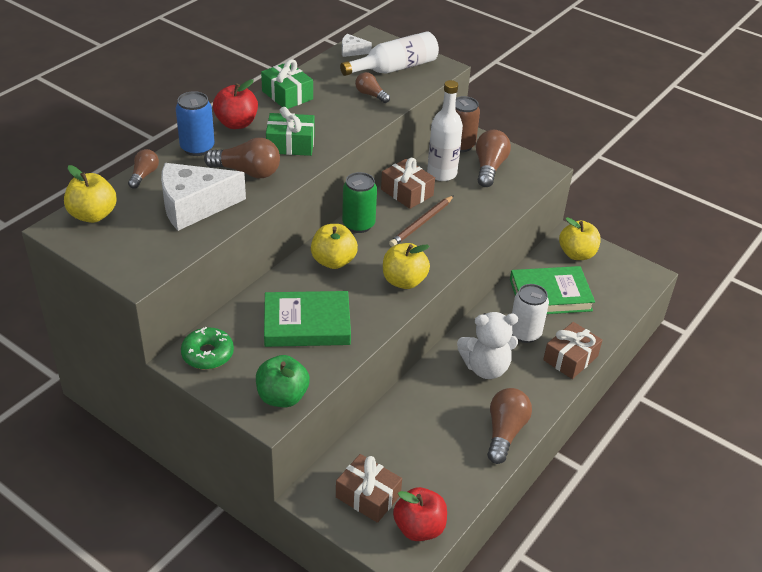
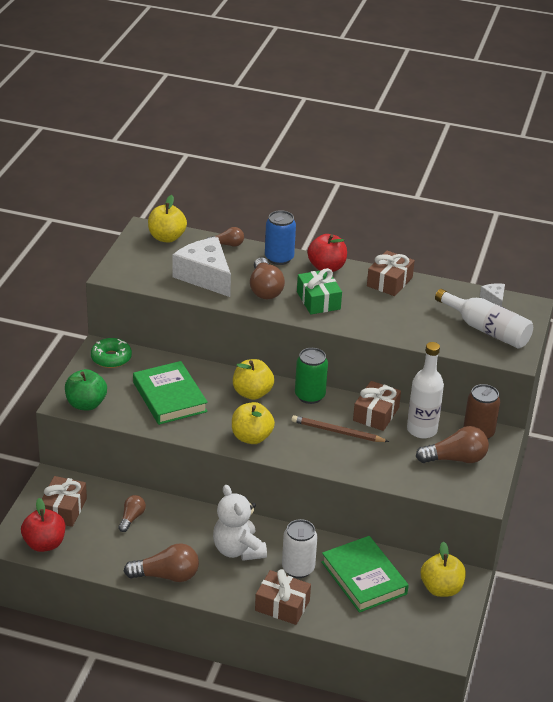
camera: 70 degrees right, 5 degrees down
green gift [261,59,313,109] -> brown gift [367,251,415,296]
brown light bulb [355,72,390,103] -> brown light bulb moved to [118,495,146,532]

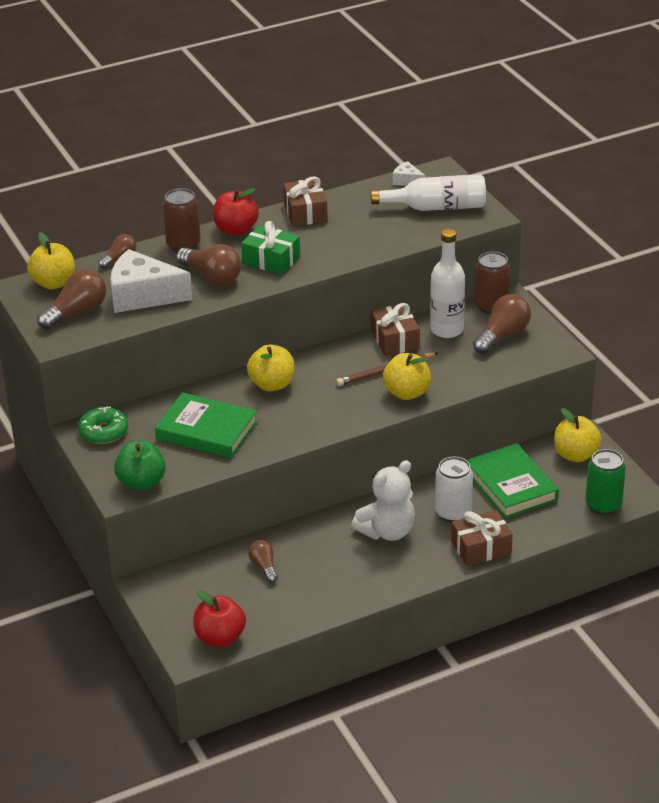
camera: 40 degrees left, 0 degrees up
brown gift [42,476,87,527] -> none
brown light bulb [124,543,199,582] -> brown light bulb moved to [37,269,106,330]
white teddy bear [213,485,267,561] -> white teddy bear turned 60 degrees counterclockwise [351,460,415,541]
yellow apple [232,402,275,444] -> yellow apple moved to [382,353,431,400]
blue can [265,210,296,265] -> brown can [163,188,201,252]
green can [295,348,328,404] -> green can moved to [585,449,626,515]
green book [321,536,409,613] -> green book turned 45 degrees clockwise [467,443,559,519]

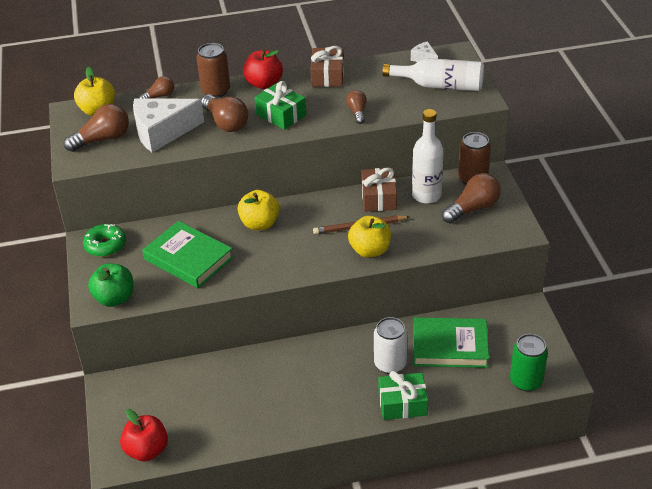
camera: 15 degrees right, 5 degrees up
white cheese [110,249,193,313] -> white cheese turned 45 degrees counterclockwise [133,98,204,153]
brown light bulb [248,540,278,583] -> brown light bulb moved to [346,90,367,124]
white teddy bear [351,460,415,541] -> none
brown gift [451,510,513,566] -> green gift [378,371,428,420]
green book [467,443,559,519] -> green book turned 75 degrees counterclockwise [413,317,489,368]
yellow apple [554,408,602,462] -> none

